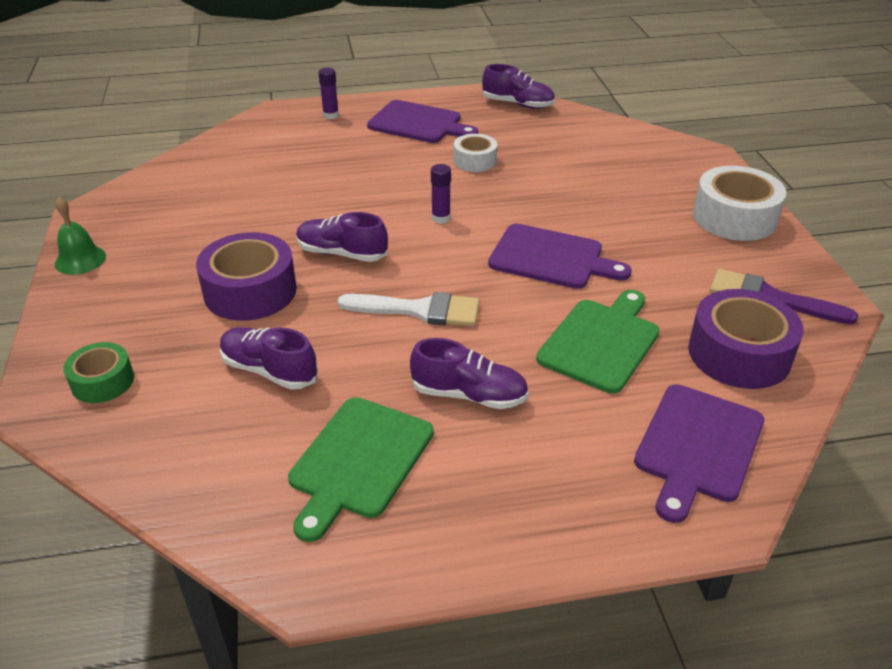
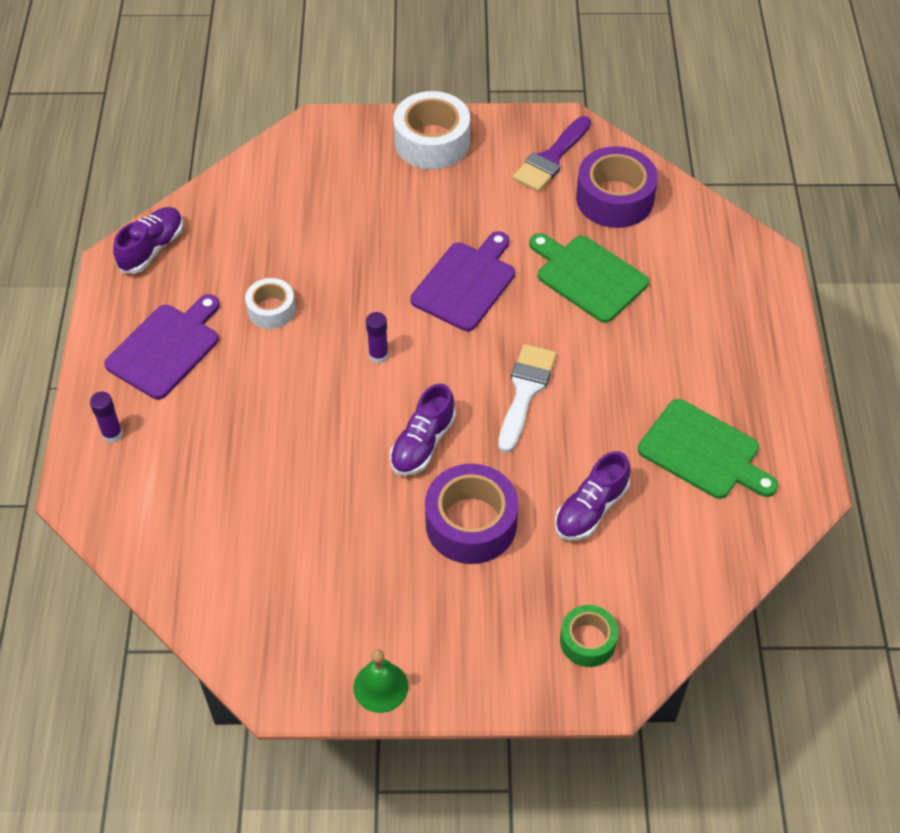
camera: 80 degrees left, 15 degrees up
purple shoe [410,338,529,409] -> none
purple cutting board [634,384,764,523] -> none

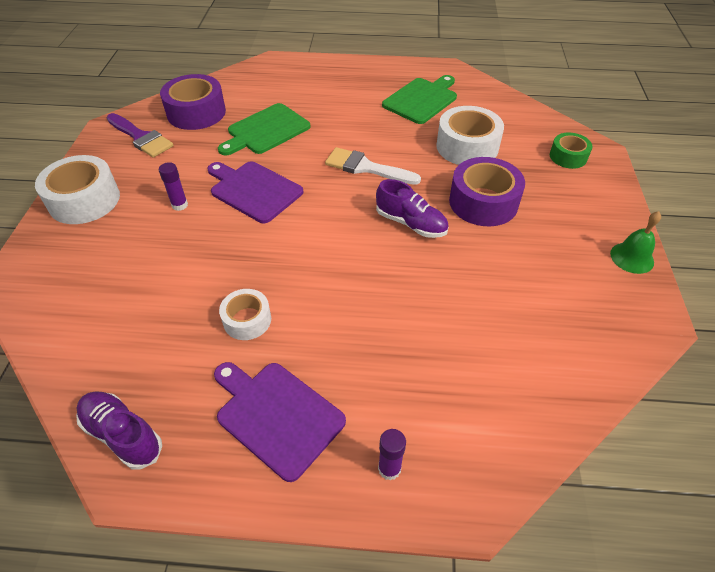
camera: 85 degrees left, 5 degrees down
purple glue stick [366,312,388,363] -> purple glue stick moved to [159,162,188,211]
purple shoe [555,451,630,540] -> white tape [436,106,504,165]

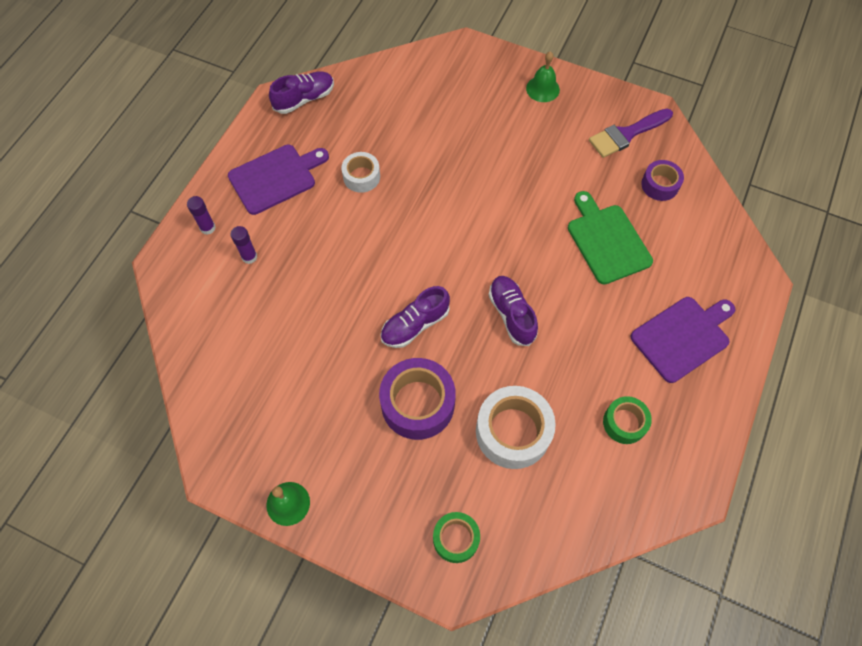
camera: 110 degrees right, 15 degrees up
white tape [35,155,120,224] -> green bell [526,51,560,102]
purple glue stick [159,162,188,211] -> purple glue stick moved to [230,226,257,264]
purple tape [160,74,226,130] -> purple tape [641,160,684,201], size x0.58
purple cutting board [207,161,303,223] -> purple cutting board moved to [631,297,736,383]
white brush [325,147,421,185] -> purple shoe [489,276,538,346]
green cutting board [382,75,457,124] -> green tape [603,396,652,444]

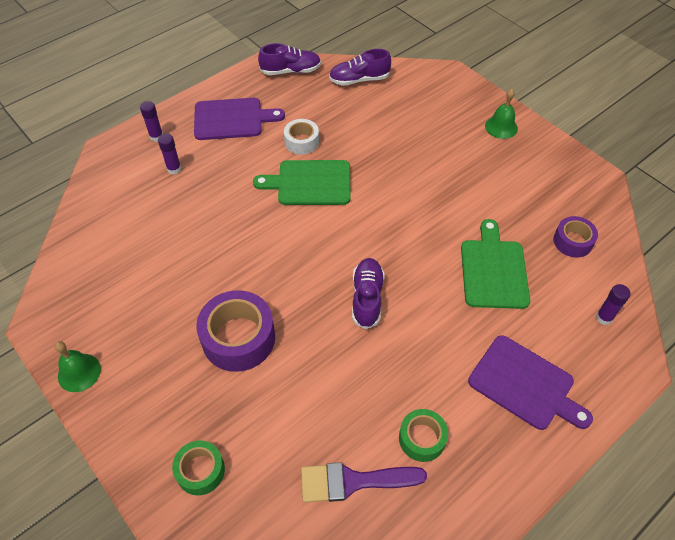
camera: 25 degrees right, 10 degrees down
purple shoe [380,286,450,348] -> purple shoe moved to [329,49,391,86]
white tape [476,386,556,469] -> none
purple brush [589,108,673,158] -> purple brush moved to [301,462,427,503]
purple cutting board [631,297,736,383] -> purple cutting board turned 45 degrees clockwise [468,335,593,430]
none -> green cutting board [253,160,351,205]
none -> purple glue stick [596,284,631,325]

